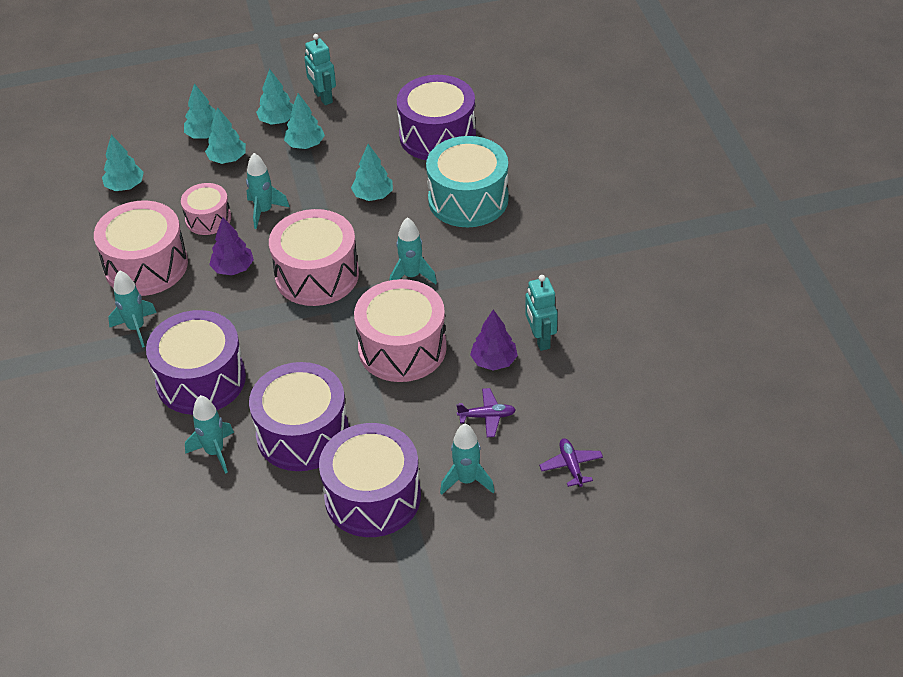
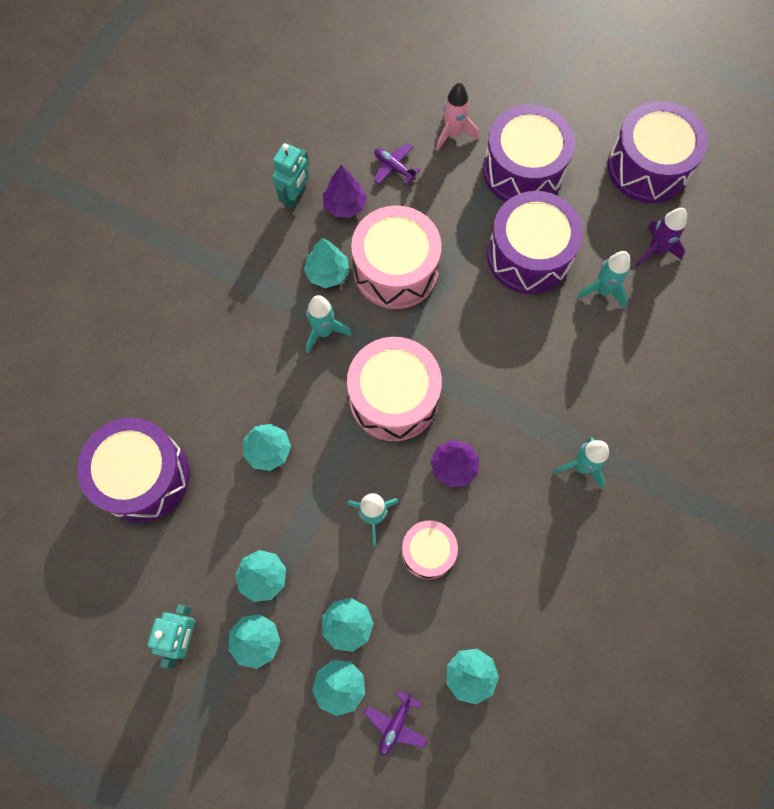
camera: 140 degrees left, 25 degrees up
pink drum [94,201,188,296] -> none
purple drum [146,310,246,415] -> purple drum moved to [607,101,708,204]
turquoise drum [426,136,509,227] -> none
turquoise rocket [440,423,495,495] -> pink rocket [436,83,479,151]
purple plane [539,438,603,487] -> purple plane moved to [364,690,428,755]
none -> turquoise tree [304,238,349,288]
none -> purple rocket [636,208,687,267]

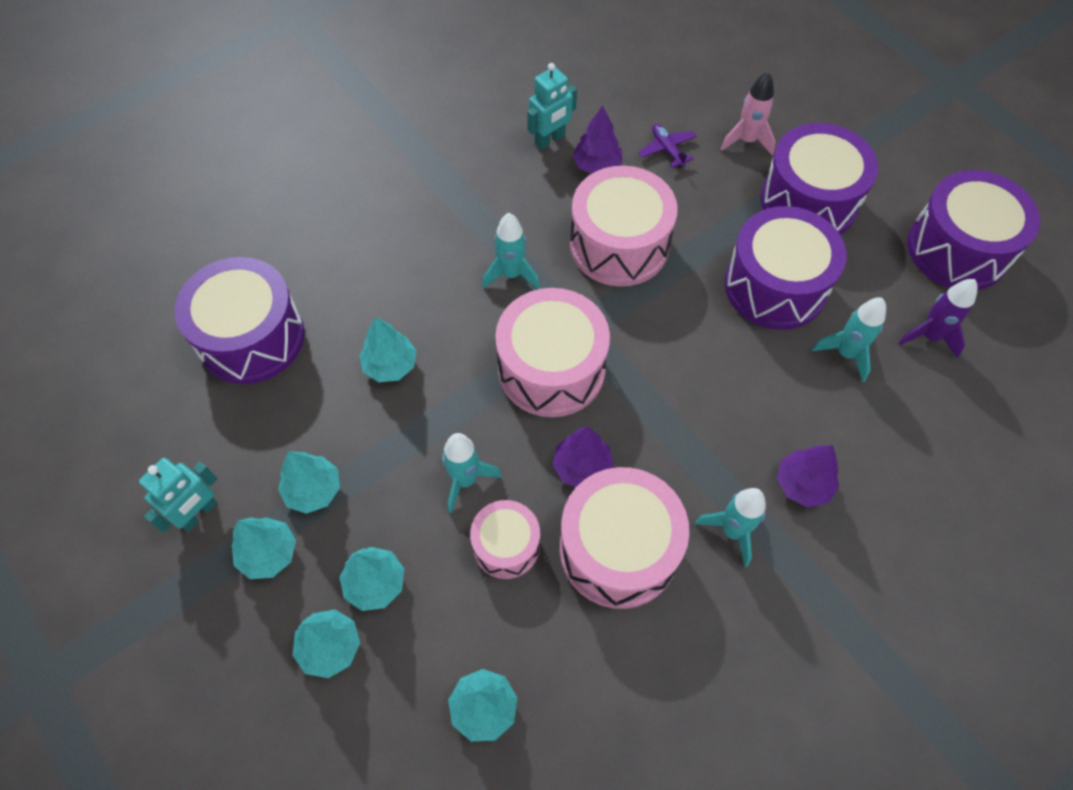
camera: 25 degrees right, 10 degrees down
turquoise tree [304,238,349,288] -> none
purple plane [364,690,428,755] -> none
none -> pink drum [560,467,689,609]
none -> purple tree [777,445,839,507]

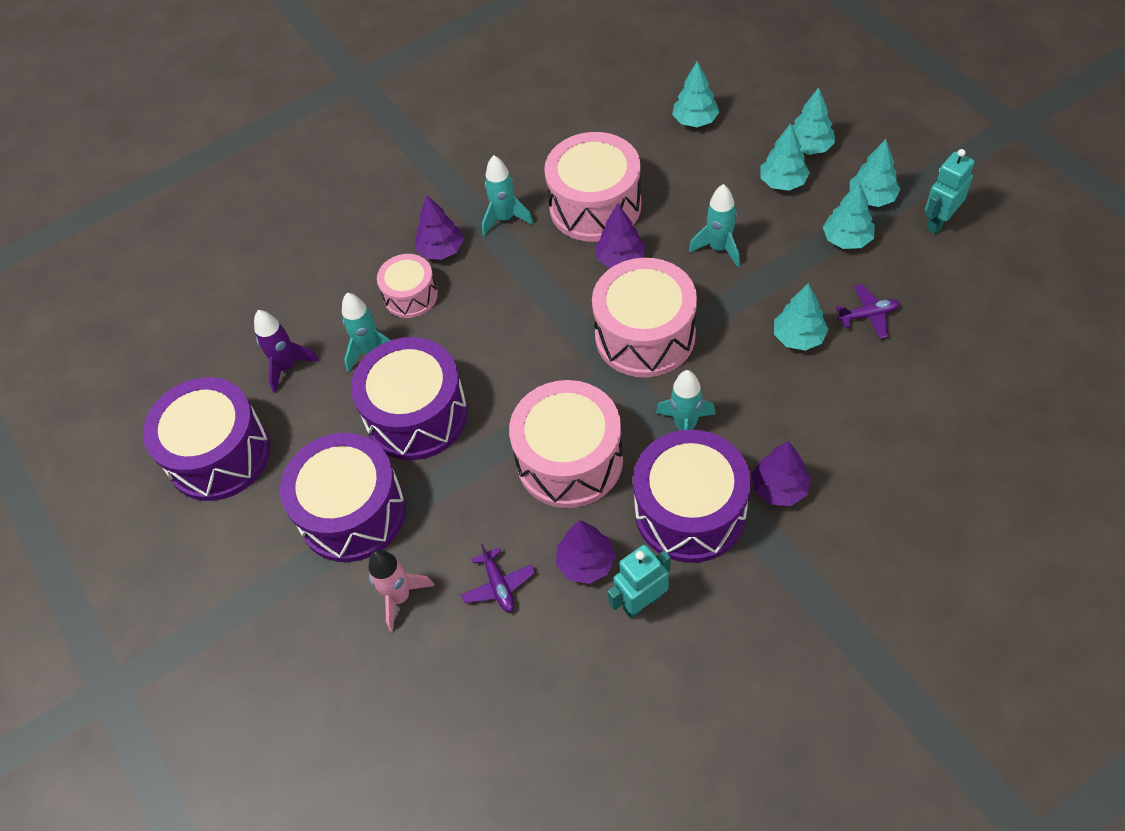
camera: 170 degrees left, 5 degrees down
purple drum [174,257,305,384] -> purple drum moved to [633,430,751,563]
pink drum [470,500,540,579] -> pink drum moved to [377,254,438,318]
none -> purple tree [751,441,811,506]
none -> purple plane [836,284,900,339]

